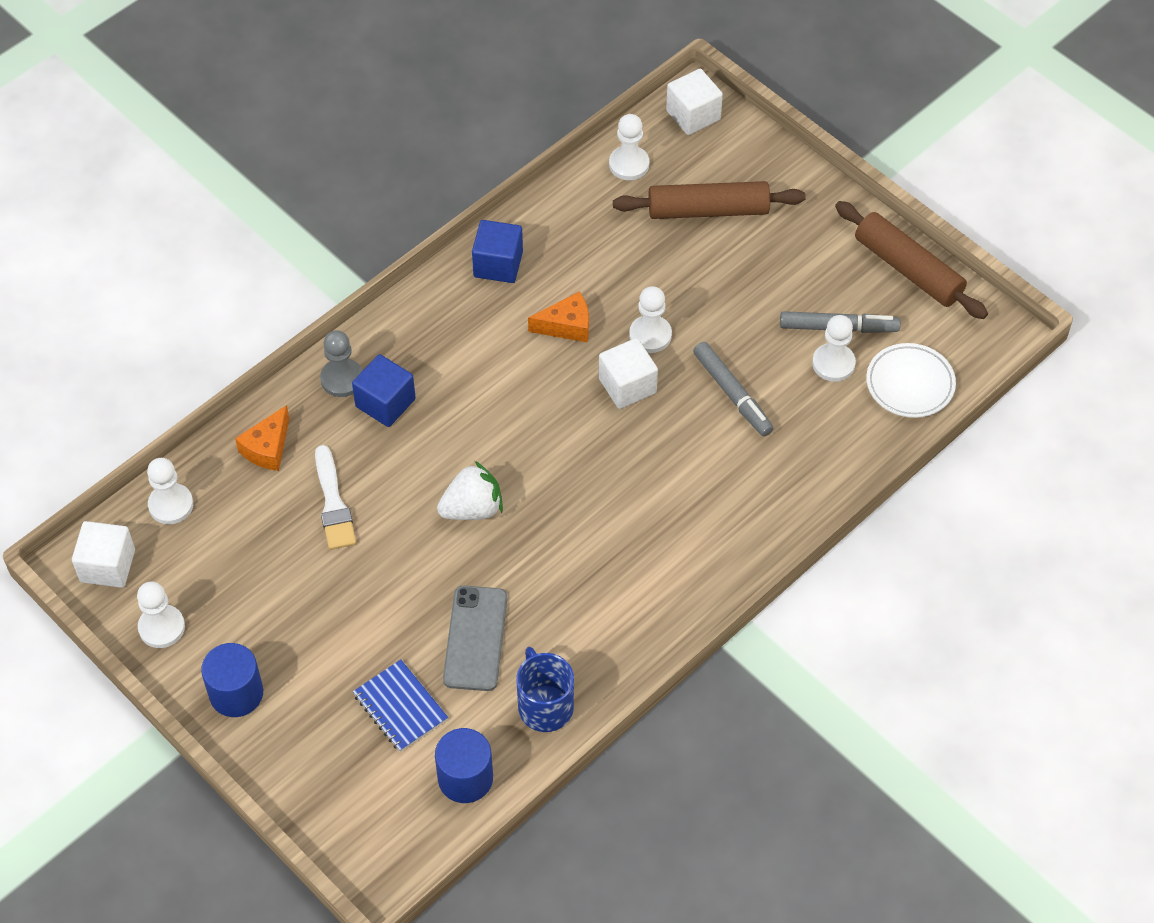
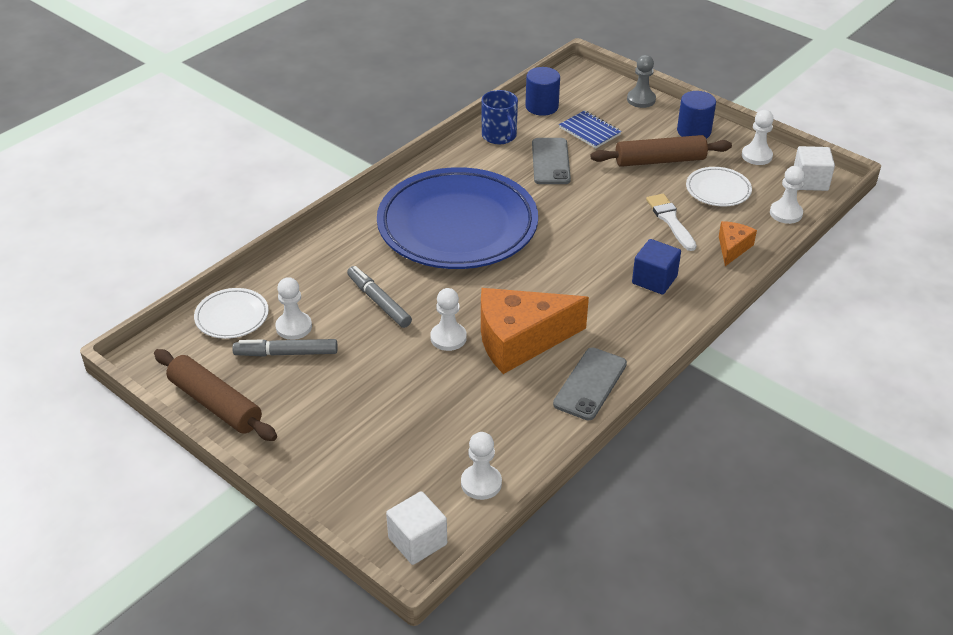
camera: 175 degrees right, 15 degrees down
grey pawn [320,330,363,397] -> grey pawn moved to [627,55,656,108]
white strawberry [437,461,503,520] -> none
blue cube [472,220,523,283] -> grey phone [553,348,627,420]
orange cheese [528,291,589,343] -> orange cheese [481,288,589,374], size x2.06
white cube [599,338,658,409] -> none
brown rolling pin [613,181,806,219] -> brown rolling pin moved to [590,135,732,167]
none -> blue plate [377,167,538,269]
none -> white plate [686,167,752,207]

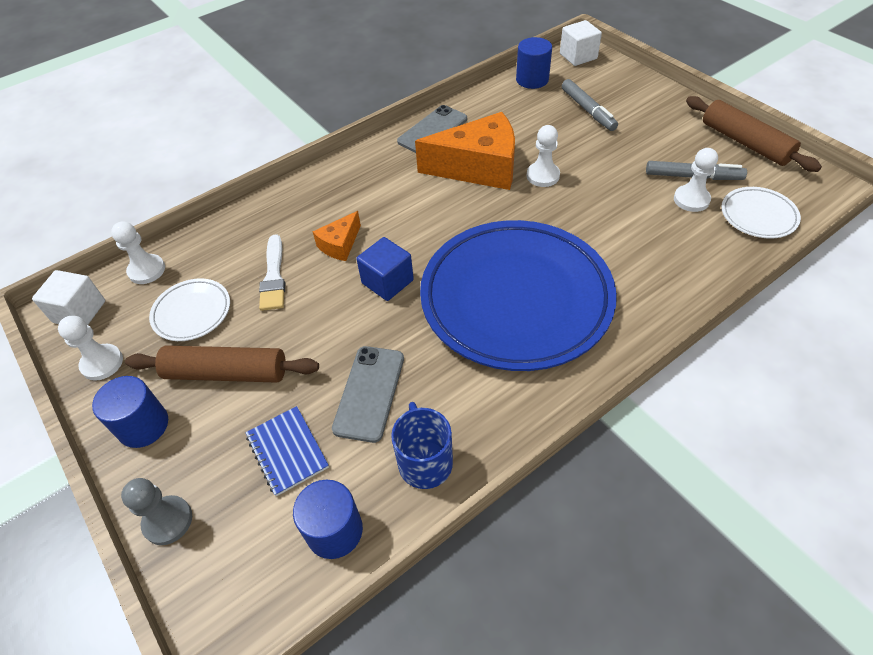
camera: 165 degrees left, 10 degrees up
grey marker [347,266,412,328] -> grey marker moved to [562,79,618,131]
white pawn [461,432,502,500] -> blue cylinder [516,37,552,89]
blue cube [632,239,681,295] -> blue cube moved to [357,237,414,301]
orange cheese [719,221,757,266] -> orange cheese moved to [313,211,361,261]

